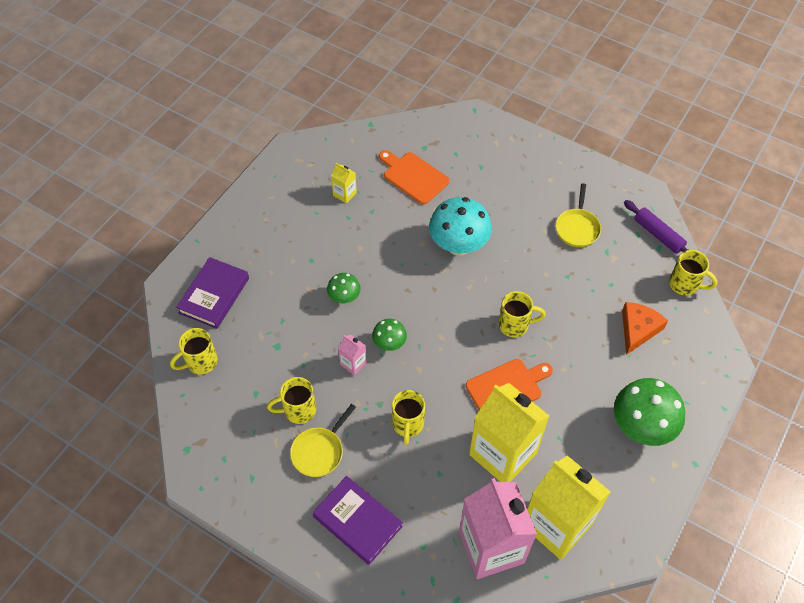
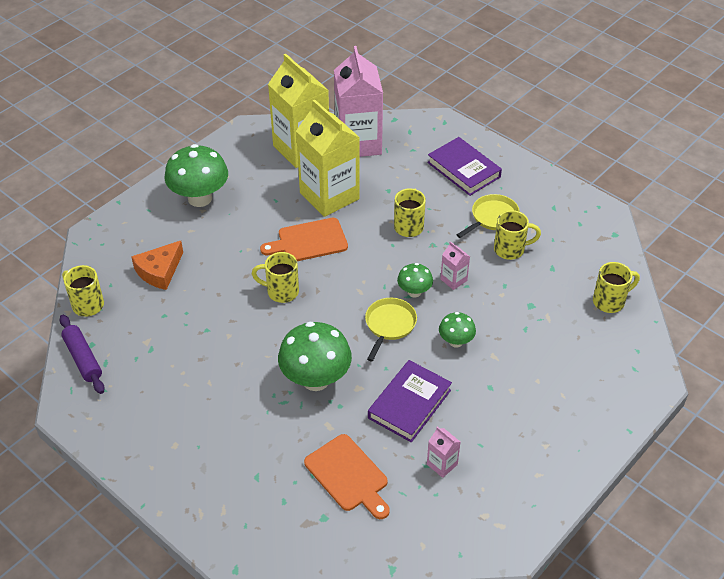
camera: 170 degrees left, 10 degrees down
purple book [176,257,249,329] -> purple book moved to [368,360,452,442]
yellow carton [331,163,357,204] -> pink carton [427,426,460,478]
turquoise mushroom [429,197,492,256] -> green mushroom [278,322,352,391]
yellow pan [556,183,601,247] -> yellow pan moved to [365,298,417,362]

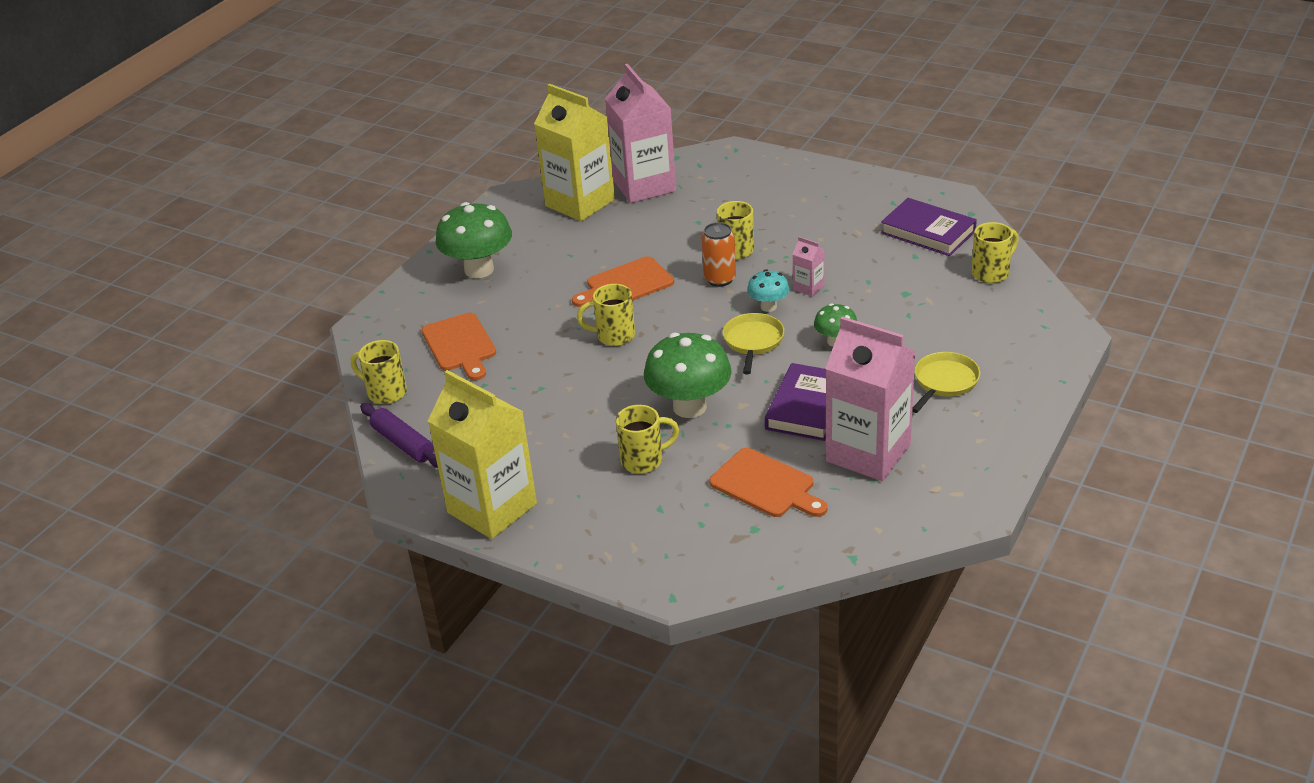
camera: 10 degrees left, 10 degrees down
orange cheese [131,241,183,290] -> orange cutting board [421,313,496,380]
yellow carton [296,100,360,217] -> yellow carton moved to [428,370,537,539]
green mushroom [397,263,433,297] -> turquoise mushroom [747,269,790,312]
purple book [427,137,502,196] -> purple book moved to [881,198,977,256]
pink carton [427,426,460,478] -> pink carton [825,317,915,481], size x2.41
yellow pan [457,194,520,238] -> yellow pan moved to [912,352,980,413]
yellow mug [494,210,541,260] -> yellow mug moved to [616,405,679,473]
none -> orange can [702,222,736,287]

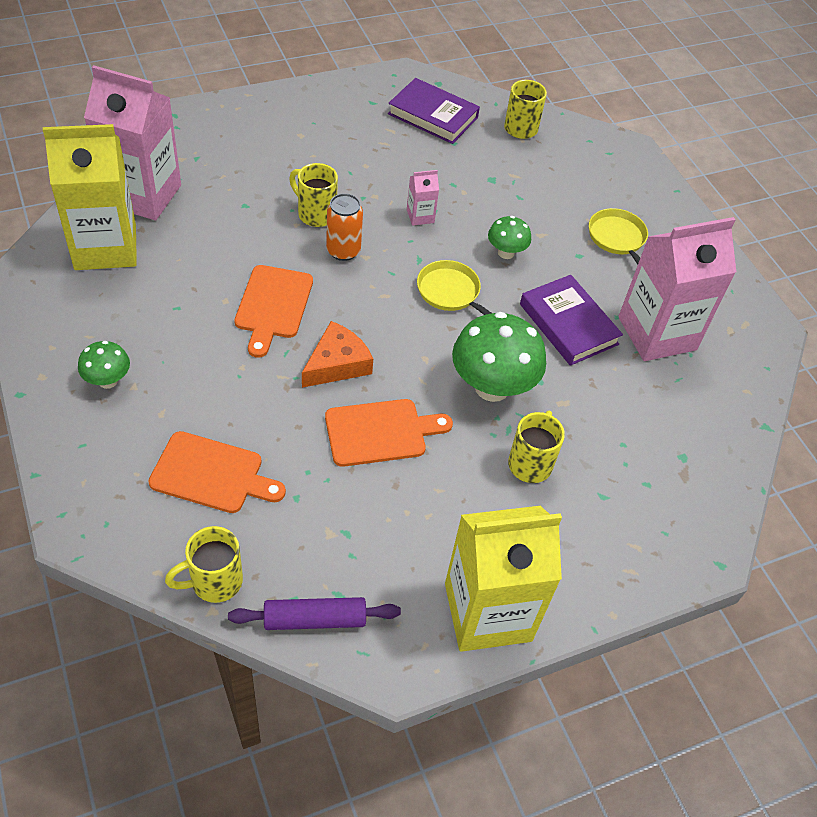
camera: 60 degrees left, 15 degrees up
green mushroom [436,202,512,278] -> green mushroom [78,341,130,389], size x0.53
yellow mug [577,284,635,346] -> orange cheese [302,321,373,388]
orange cutting board [709,448,827,517] -> orange cutting board moved to [325,399,453,467]
turquoise mushroom [747,269,790,312] -> none
purple book [881,198,977,256] -> purple book turned 45 degrees clockwise [388,78,480,144]

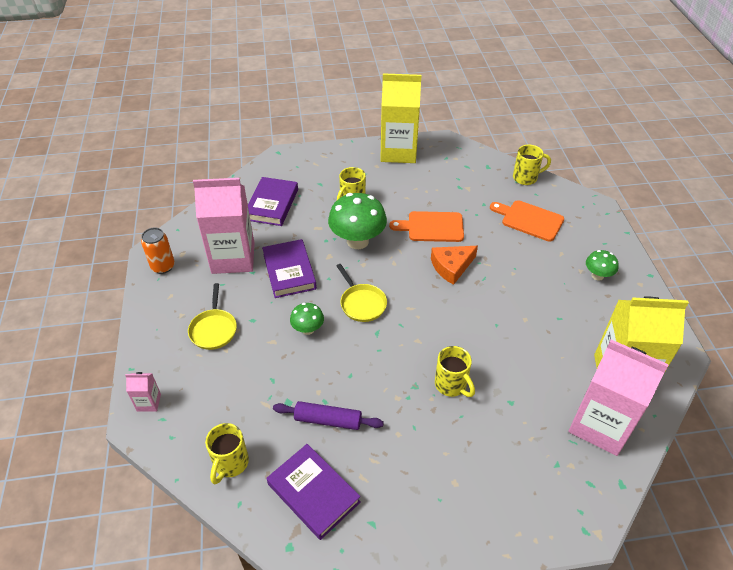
camera: 160 degrees left, 5 degrees down
purple rolling pin [228,597,401,630] -> purple rolling pin moved to [273,401,384,430]
orange cutting board [234,265,313,358] -> none
orange can [326,193,363,261] -> orange can moved to [141,228,175,274]
pink carton [407,170,439,226] -> pink carton moved to [125,372,161,412]
none -> purple book [248,177,298,226]

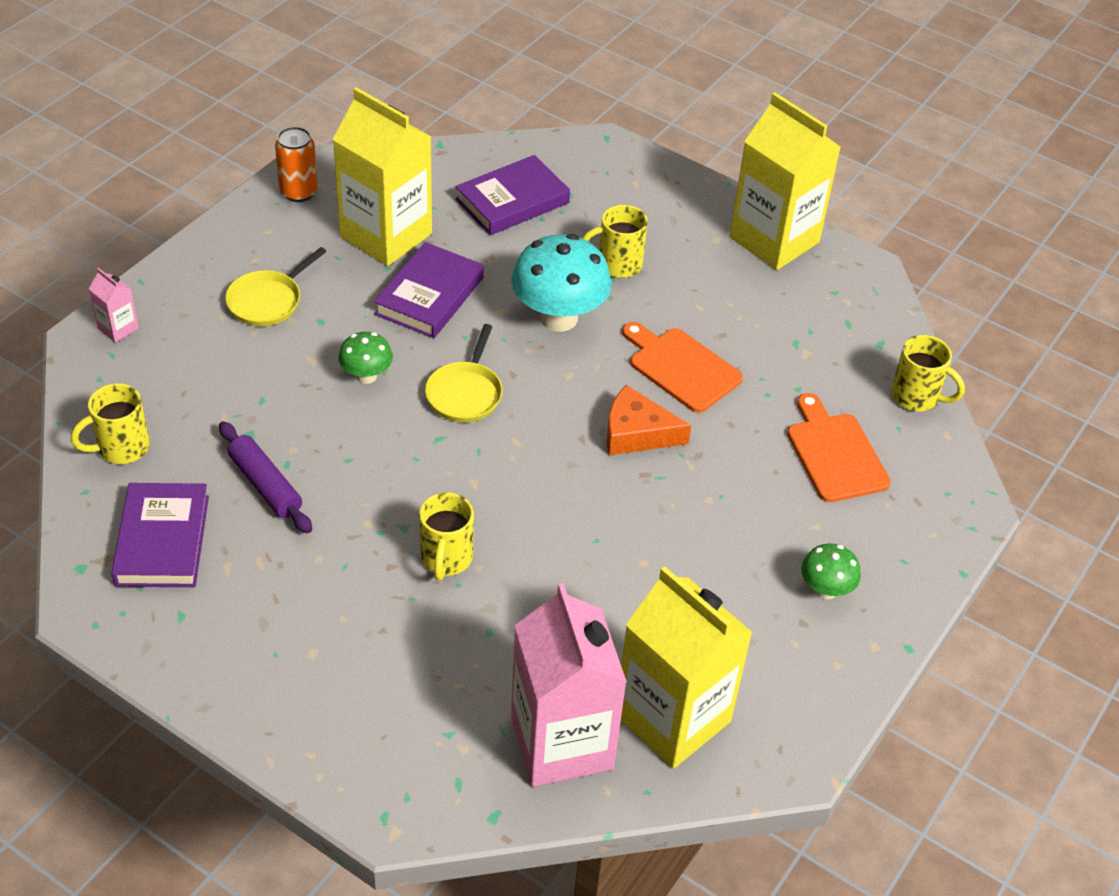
camera: 40 degrees right, 0 degrees up
pink carton [193,178,254,274] -> yellow carton [332,87,432,266]
green mushroom [328,193,387,249] -> turquoise mushroom [511,234,611,332]

